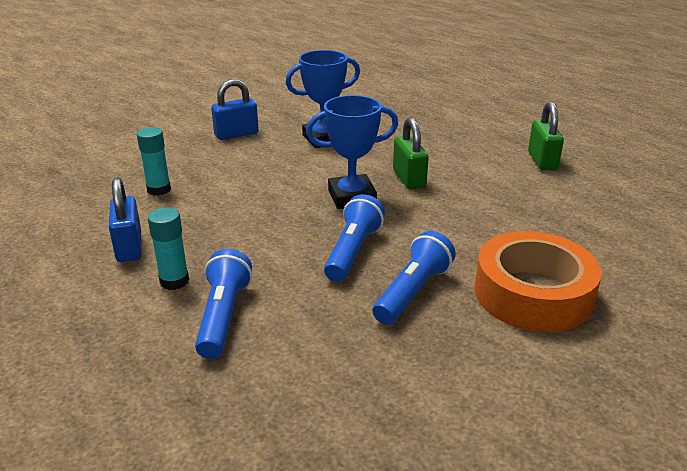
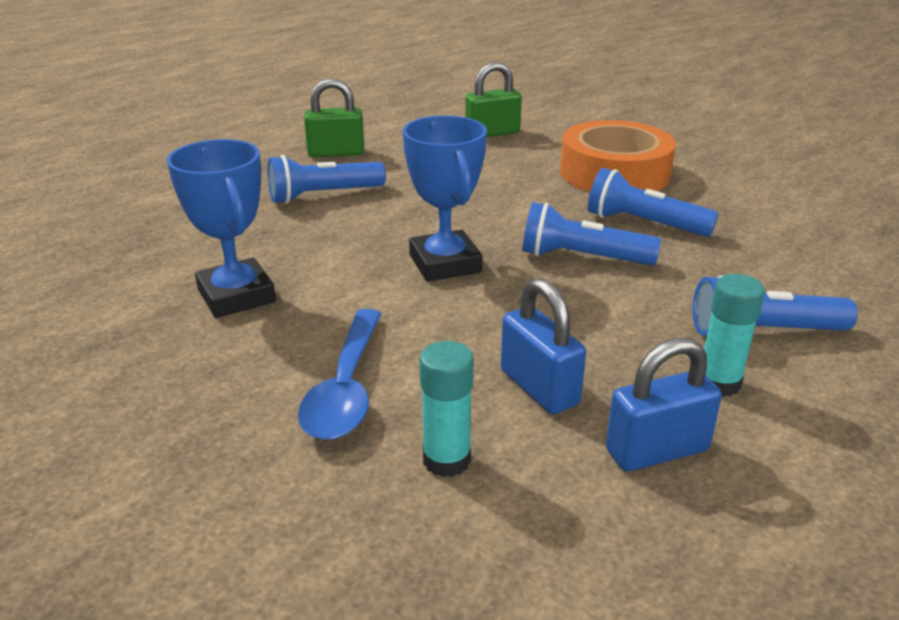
camera: 95 degrees left, 0 degrees up
blue padlock [211,79,259,140] -> blue padlock moved to [501,278,586,414]
green padlock [393,117,429,190] -> green padlock moved to [465,62,522,137]
none -> blue flashlight [267,155,386,204]
none -> blue spoon [298,309,382,440]

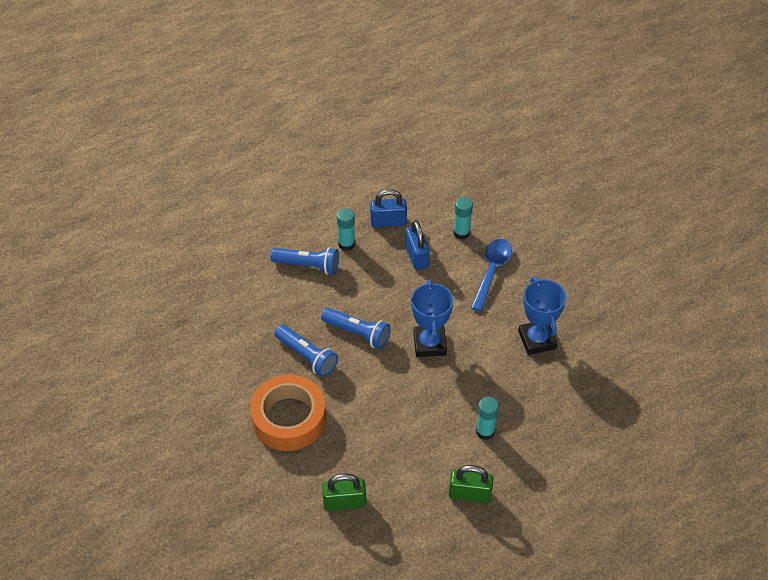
camera: 165 degrees left, 20 degrees up
blue flashlight [267,155,386,204] -> turquoise glue stick [476,397,499,440]

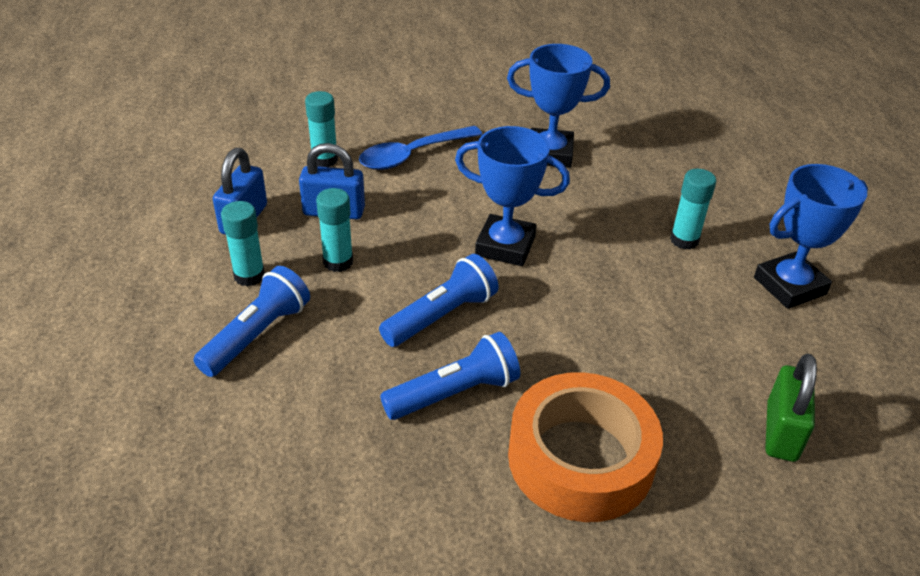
camera: 70 degrees left, 10 degrees down
green padlock [449,465,493,503] -> blue trophy [754,164,868,309]
blue spoon [471,239,512,311] -> blue spoon turned 75 degrees counterclockwise [359,126,482,170]
none -> turquoise glue stick [316,188,353,272]

